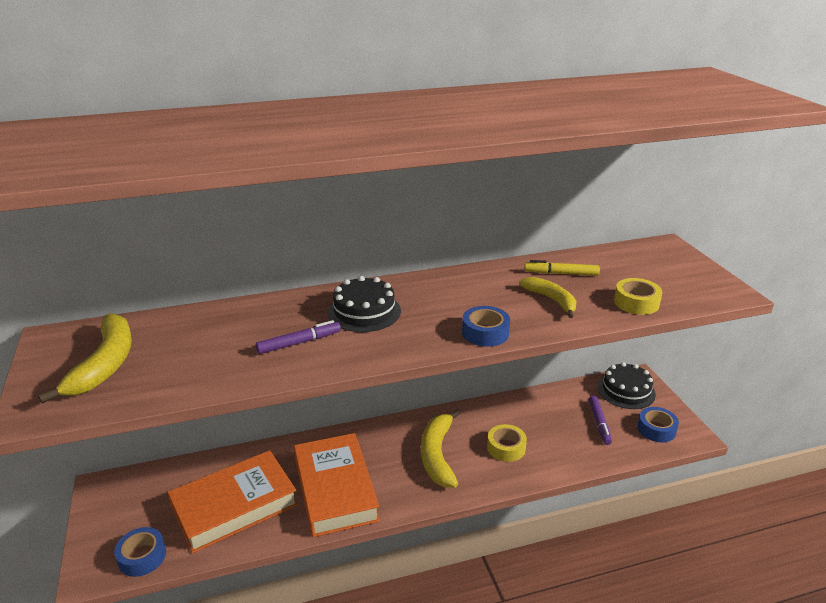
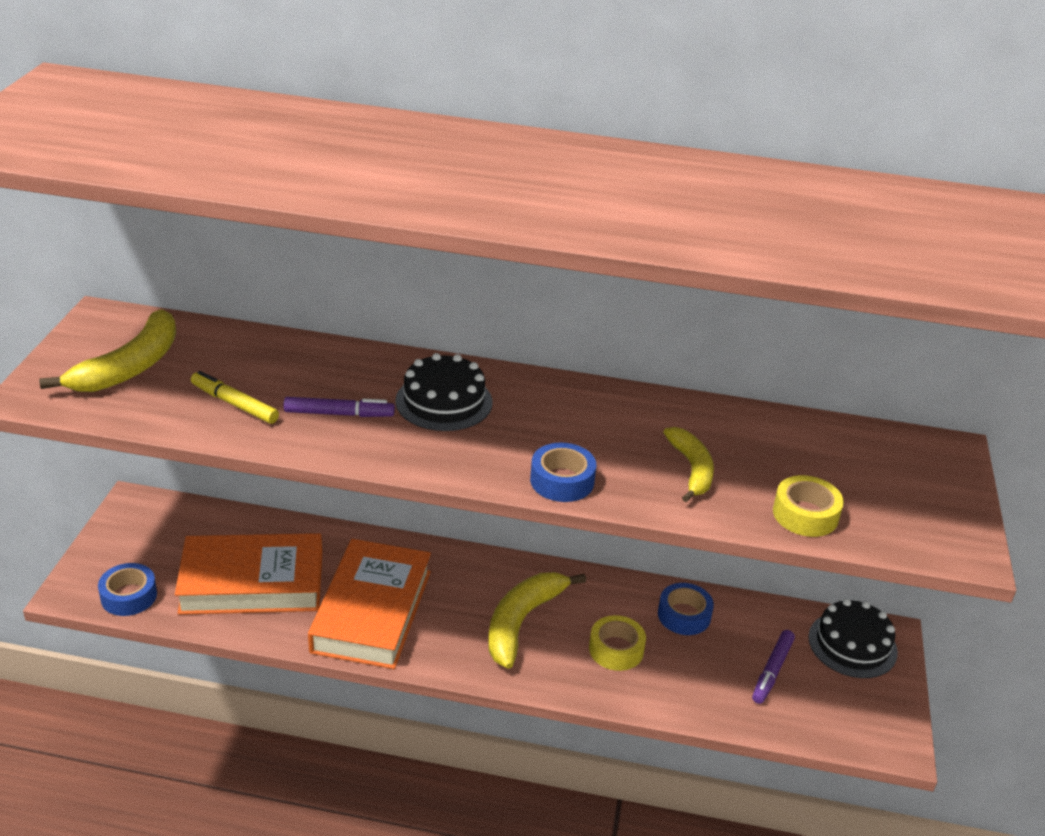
camera: 25 degrees right, 5 degrees up
yellow marker [524,260,600,276] -> yellow marker moved to [191,371,279,424]
blue tape [638,407,679,442] -> blue tape moved to [658,583,714,635]

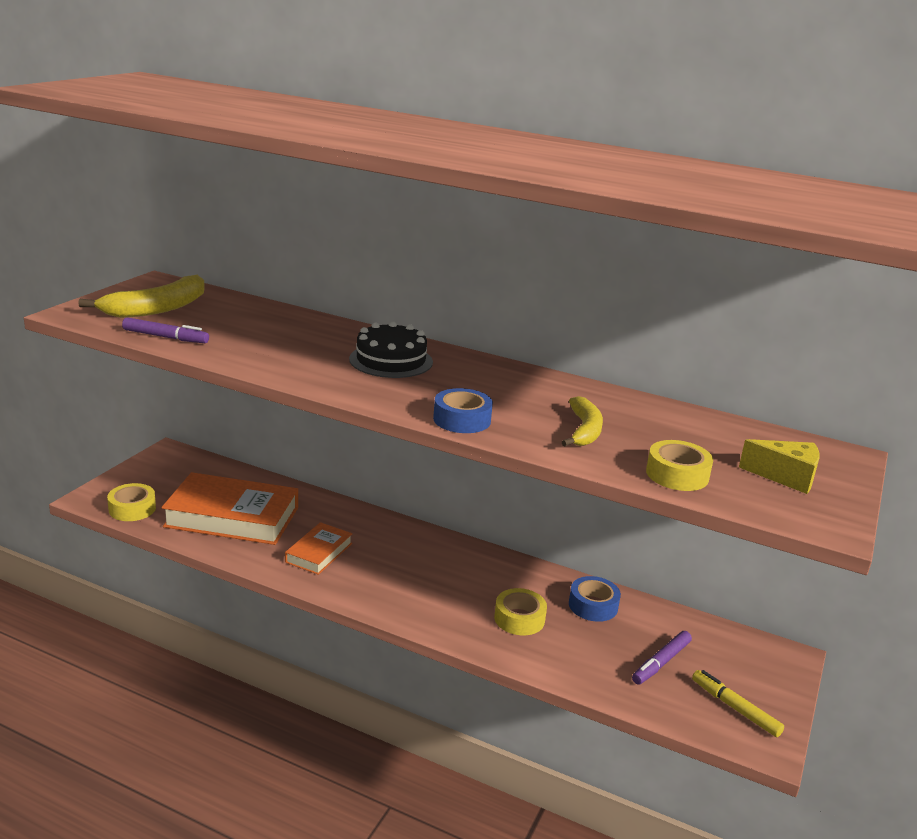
camera: 15 degrees right, 10 degrees down
blue tape [98,563,157,616] -> yellow tape [107,483,156,521]
yellow marker [191,371,279,424] -> yellow marker moved to [692,670,784,737]
purple marker [284,397,395,417] -> purple marker moved to [122,317,209,343]
orange book [308,539,431,669] -> orange book [285,522,352,575], size x0.52
yellow banana [488,572,586,669] -> none
black cake [808,599,898,678] -> none
none -> yellow cheese [739,439,820,494]

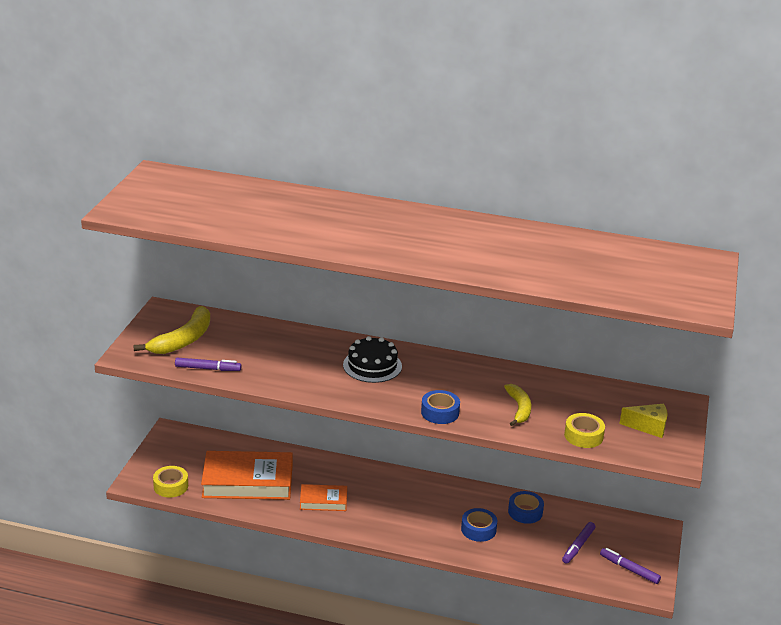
camera: 10 degrees left, 5 degrees up
orange book [285,522,352,575] -> orange book turned 75 degrees clockwise [300,484,347,511]
yellow tape [494,588,547,635] -> blue tape [461,508,497,542]
yellow marker [692,670,784,737] -> purple marker [600,548,661,584]

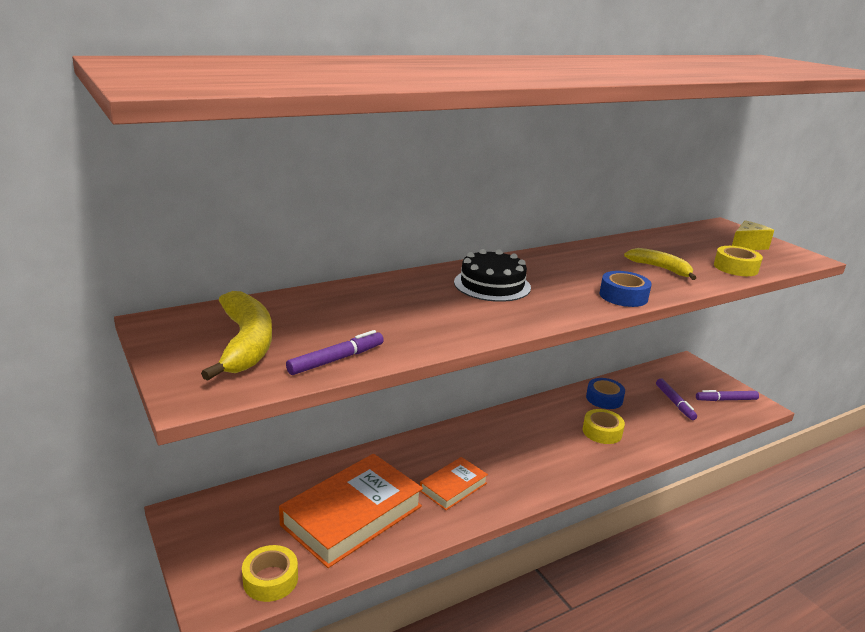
camera: 45 degrees left, 5 degrees down
blue tape [461,508,497,542] -> yellow tape [583,409,625,444]

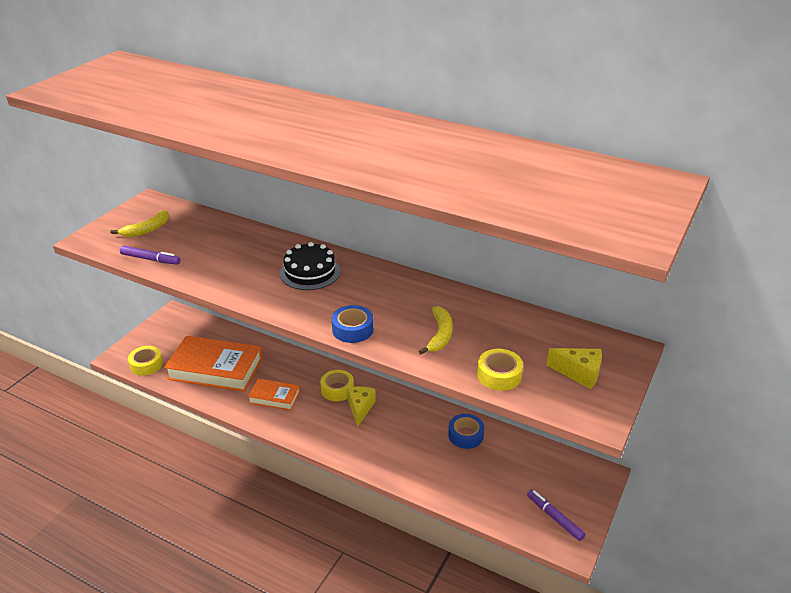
camera: 60 degrees right, 10 degrees up
yellow banana [201,291,272,381] -> yellow banana [111,210,169,237], size x0.64
yellow tape [583,409,625,444] -> yellow tape moved to [321,370,354,401]
purple marker [656,378,697,420] -> none
none -> yellow cheese [347,386,376,427]

